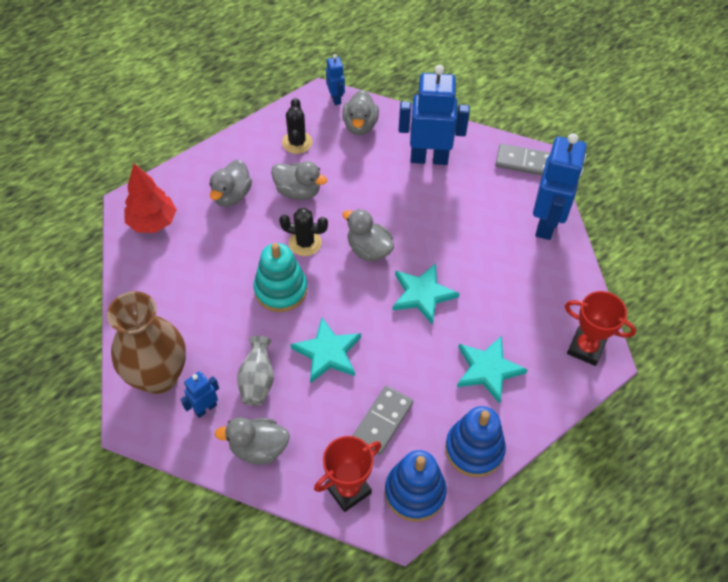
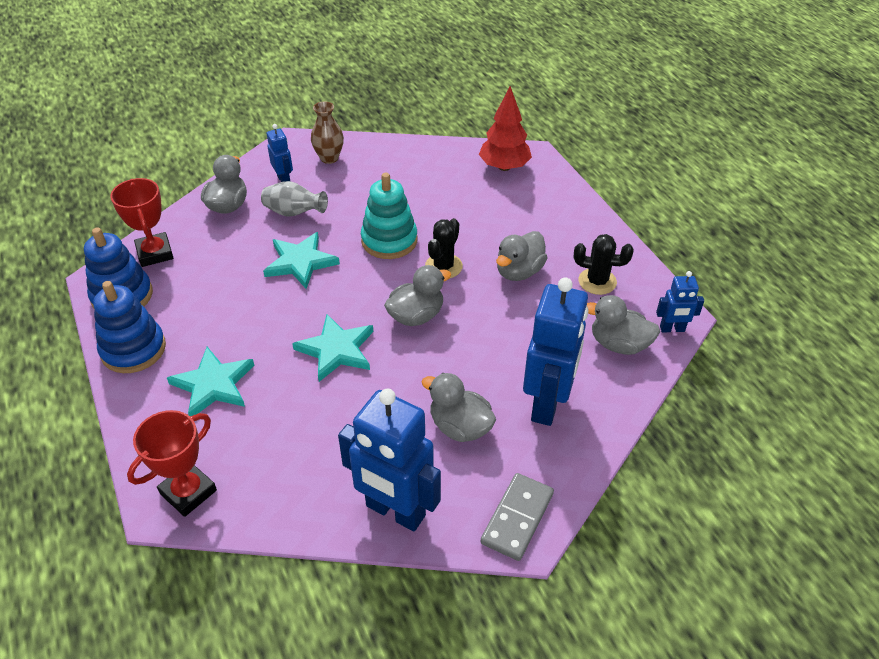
camera: 105 degrees right, 10 degrees down
brown vase [107,291,186,394] -> brown vase [311,101,344,164], size x0.52
grey duck [209,160,252,207] -> grey duck moved to [422,373,496,442]
grey domino [353,385,413,455] -> none

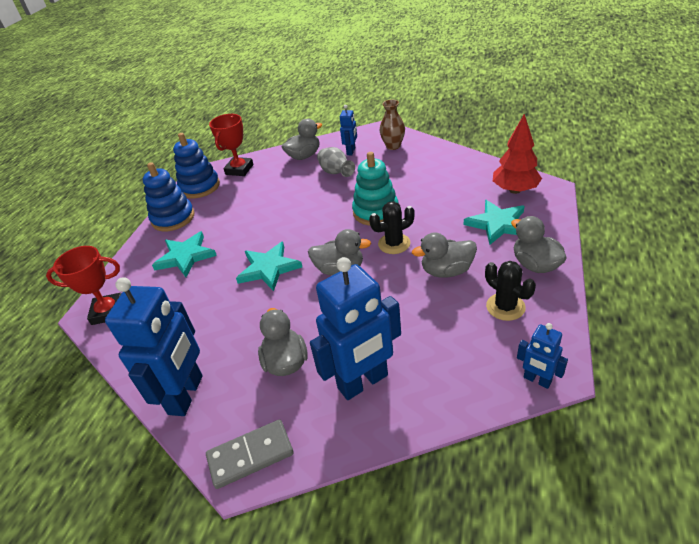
camera: 45 degrees right, 5 degrees down
turquoise star [263,232,340,289] -> turquoise star moved to [464,200,525,245]
blue robot [338,389,441,531] -> blue robot turned 150 degrees counterclockwise [105,277,203,416]
grey duck [587,295,660,355] -> grey duck moved to [511,216,567,273]

